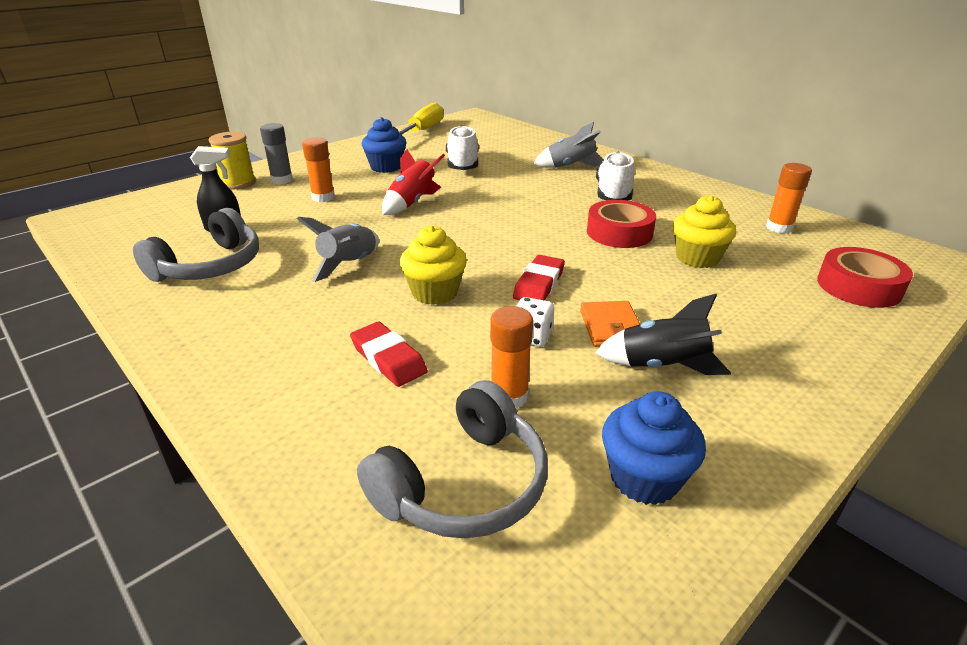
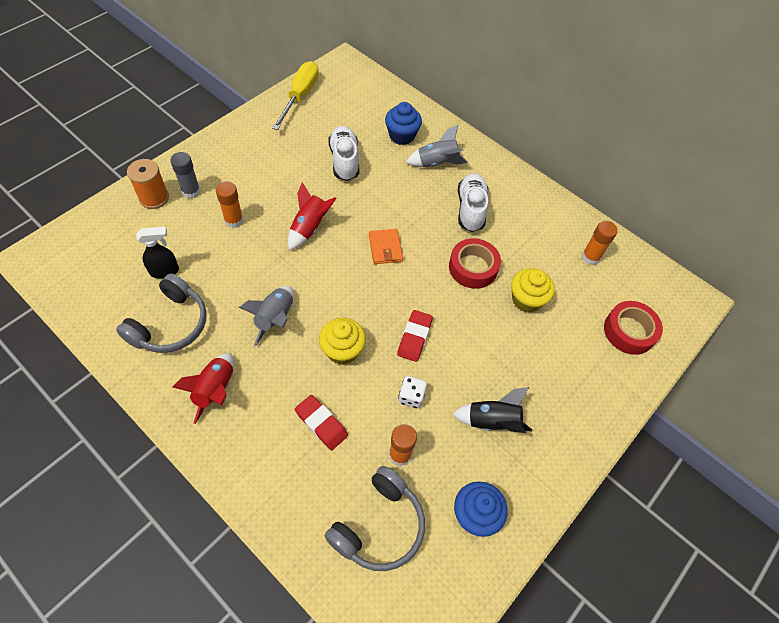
camera: 10 degrees left, 25 degrees up
yellow spool [209,132,256,189] -> orange spool [127,159,169,209]
blue cupcake [362,117,407,173] -> blue cupcake moved to [385,102,422,145]
orange wallet [580,301,640,347] -> orange wallet moved to [369,229,403,264]
none -> red rocket [173,353,234,424]

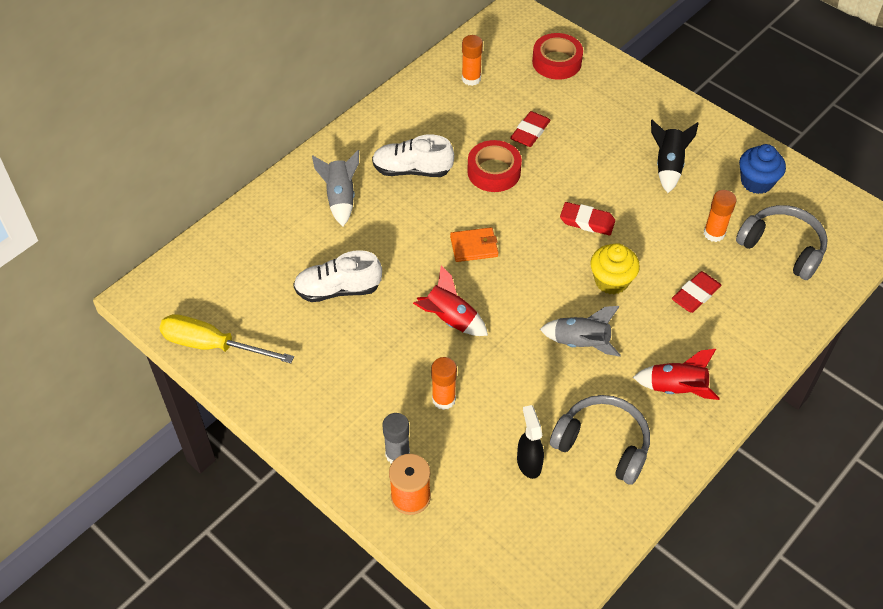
camera: 85 degrees left, 5 degrees down
blue cupcake [385,102,422,145] -> none
white dice [398,376,427,408] -> none
yellow cupcake [511,268,555,313] -> red eraser [510,111,551,147]

